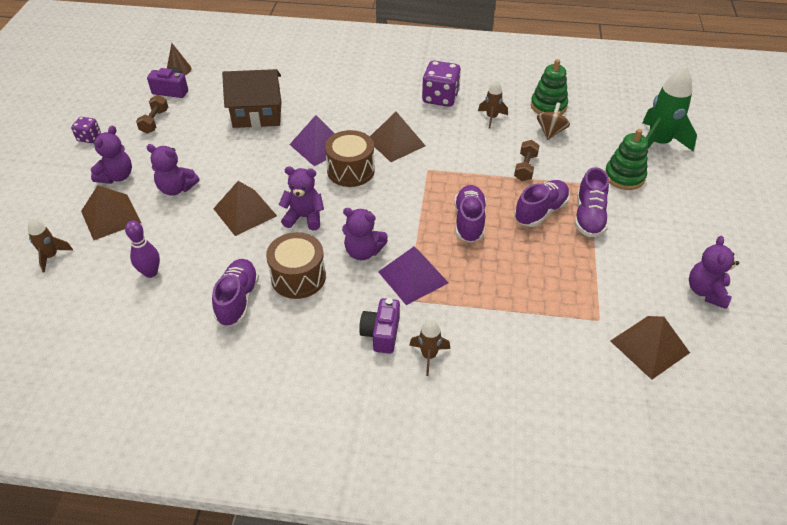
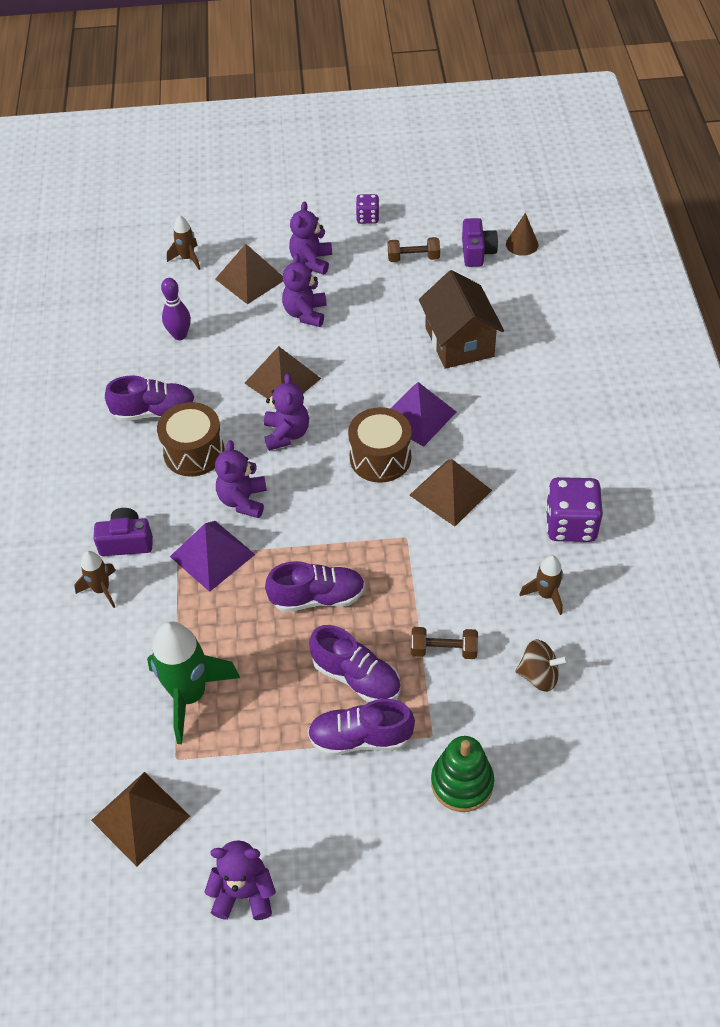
camera: 80 degrees right, 5 degrees up
purple teddy bear [91,126,132,184] -> purple teddy bear turned 90 degrees clockwise [289,201,332,275]
green stacking toy [531,59,568,115] -> none
green rocket [642,66,697,152] -> green rocket moved to [147,621,240,744]

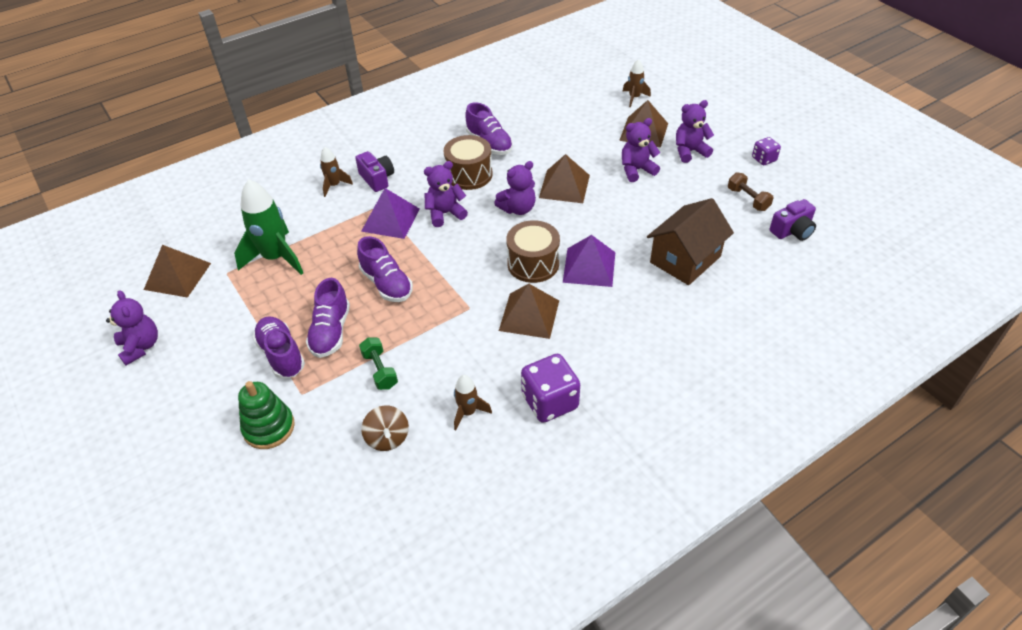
camera: 60 degrees right, 5 degrees down
purple bowling pin [161,278,191,340] -> none
brown dumbbell [411,627,478,659] -> green dumbbell [359,337,398,390]
brown cone [506,213,538,256] -> none

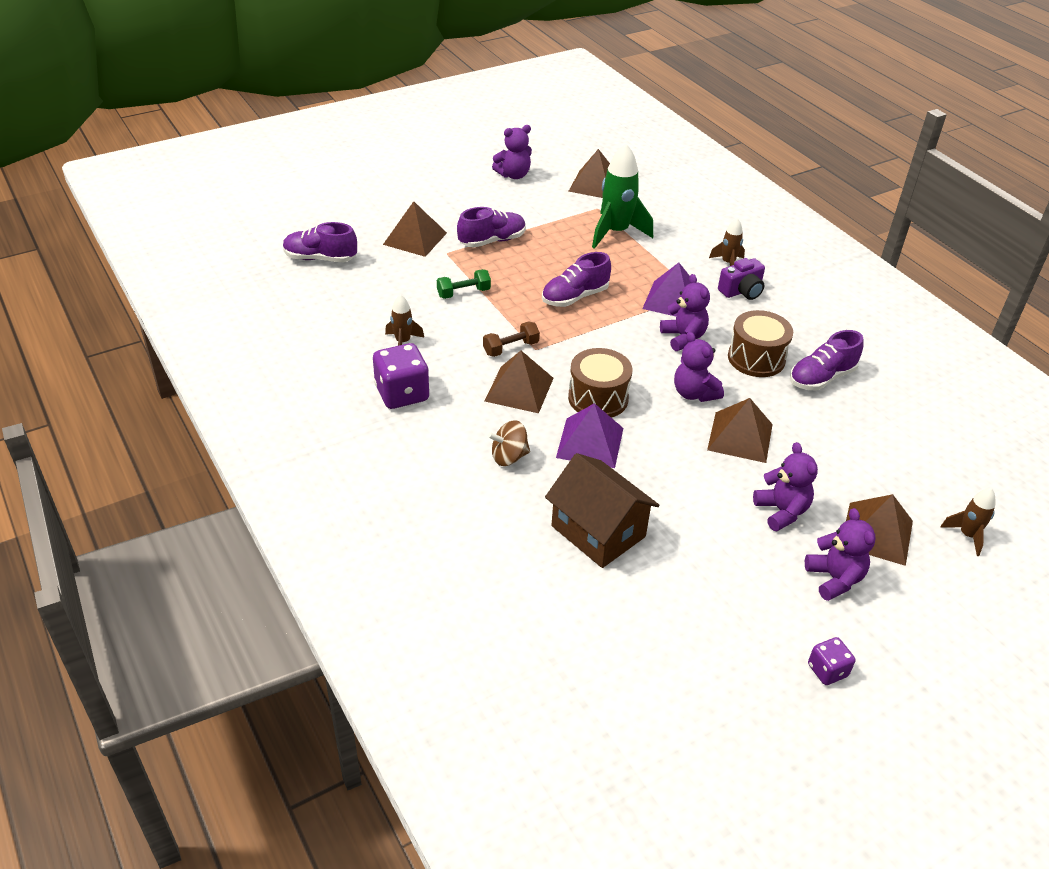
camera: 90 degrees right, 5 degrees down
green stacking toy [238,381,295,449] -> brown pyramid [383,201,447,257]
purple shoe [306,278,350,358] -> purple shoe moved to [283,222,357,262]
brown spinning top [361,405,409,451] -> brown spinning top moved to [488,420,530,466]
brown dumbbell [728,172,773,211] -> brown dumbbell moved to [483,321,540,357]
purple camera [770,199,816,241] -> none

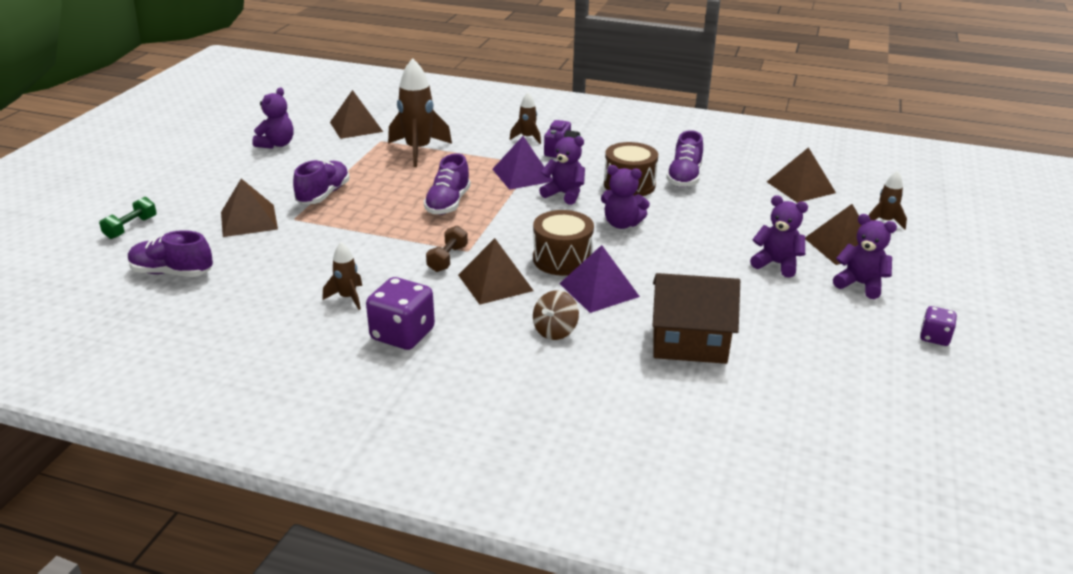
camera: 40 degrees left, 10 degrees down
purple shoe [283,222,357,262] -> purple shoe turned 45 degrees clockwise [128,230,213,277]
green dumbbell [437,269,491,299] -> green dumbbell moved to [99,197,157,239]
green rocket [592,144,653,249] -> brown rocket [388,58,452,167]
brown pyramid [707,398,773,463] -> brown pyramid moved to [767,147,836,203]

